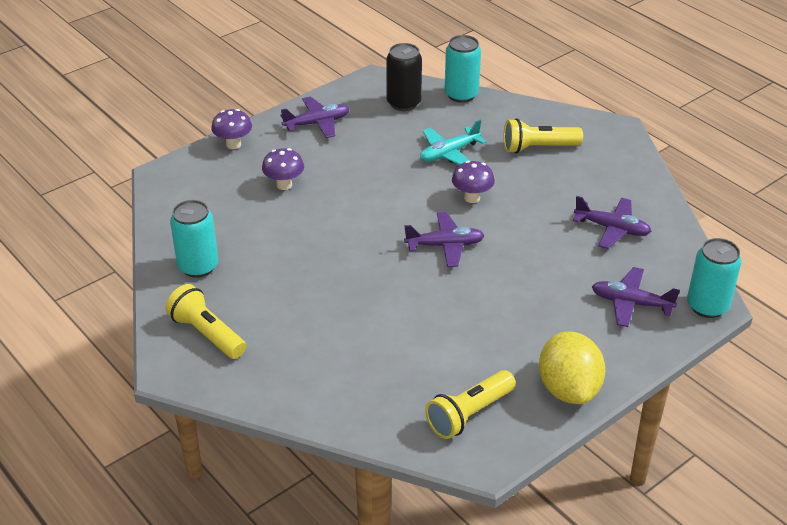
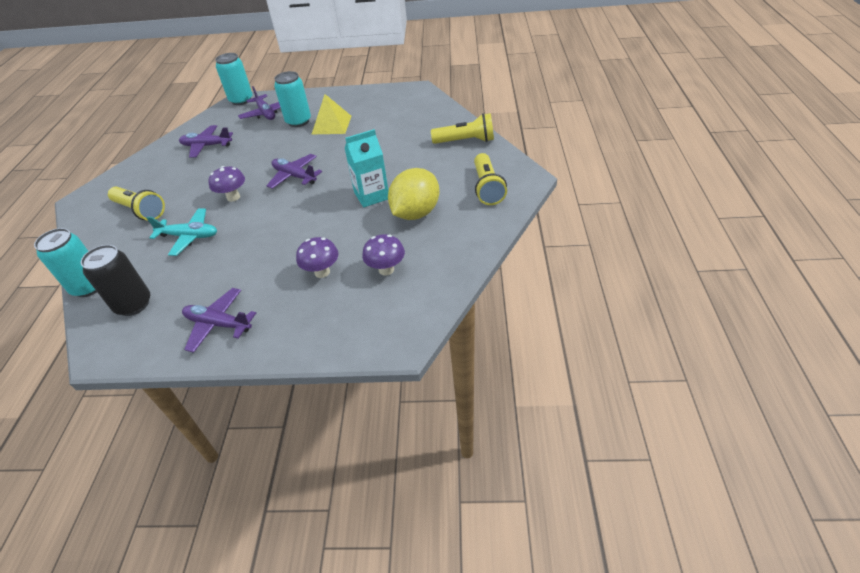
camera: 135 degrees left, 5 degrees up
turquoise can [170,200,218,278] -> turquoise can moved to [274,71,311,127]
purple mushroom [211,109,252,149] -> purple mushroom moved to [362,234,405,276]
yellow flashlight [425,370,516,439] -> yellow flashlight moved to [431,113,494,144]
yellow lemon [539,332,606,404] -> yellow lemon moved to [388,168,440,220]
purple plane [573,196,651,249] -> purple plane turned 60 degrees counterclockwise [179,125,233,157]
none -> yellow pyramid [312,94,352,134]
none -> turquoise carton [345,129,388,207]

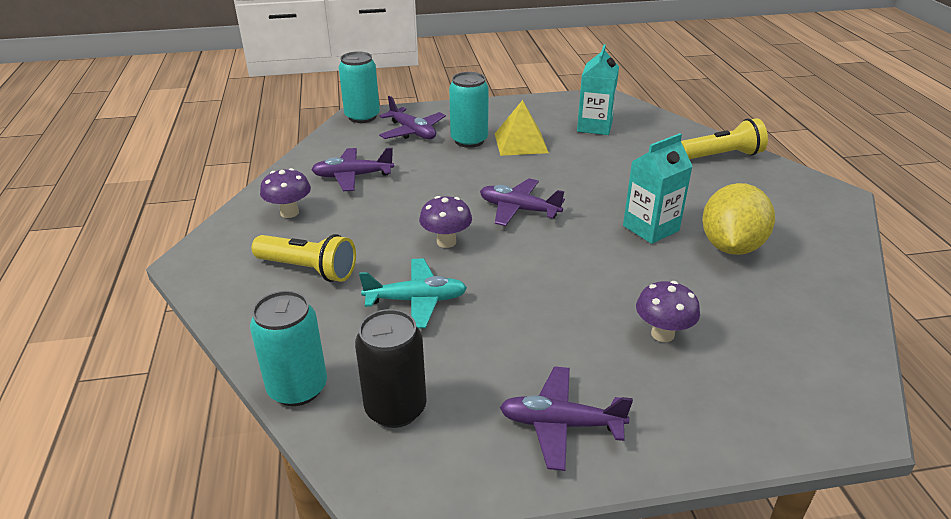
camera: 15 degrees left, 10 degrees down
purple mushroom [362,234,405,276] -> purple mushroom moved to [260,168,311,218]
yellow flashlight [474,153,507,205] -> none
none -> turquoise carton [577,44,619,135]

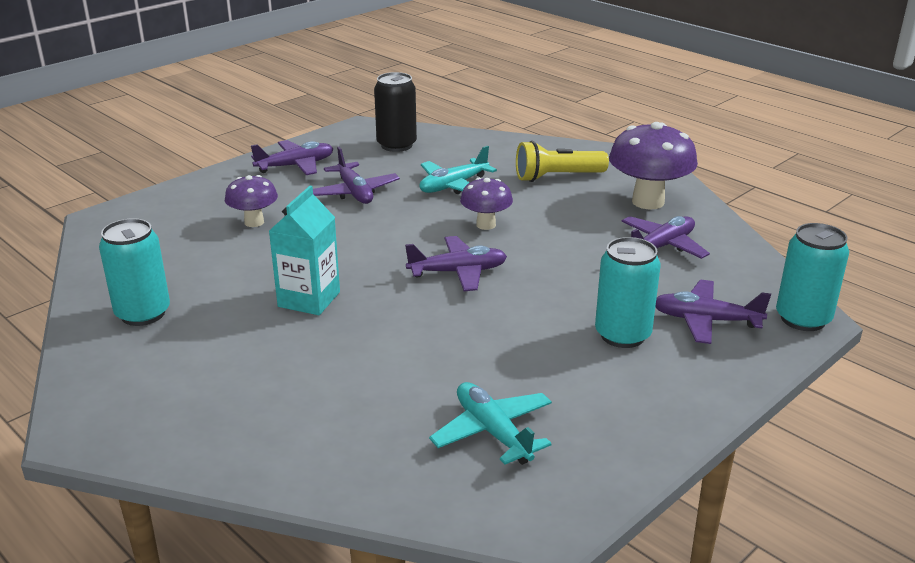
camera: 145 degrees right, 5 degrees down
turquoise can [250,291,327,406] -> turquoise can moved to [99,218,170,326]
purple mushroom [260,168,311,218] -> purple mushroom [609,122,698,209], size x1.72
yellow pyramid [495,100,549,156] -> none
turquoise carton [577,44,619,135] -> turquoise plane [429,382,552,465]
yellow flashlight [681,118,768,159] -> none
yellow lemon [702,183,775,255] -> none
none -> purple plane [313,147,400,204]

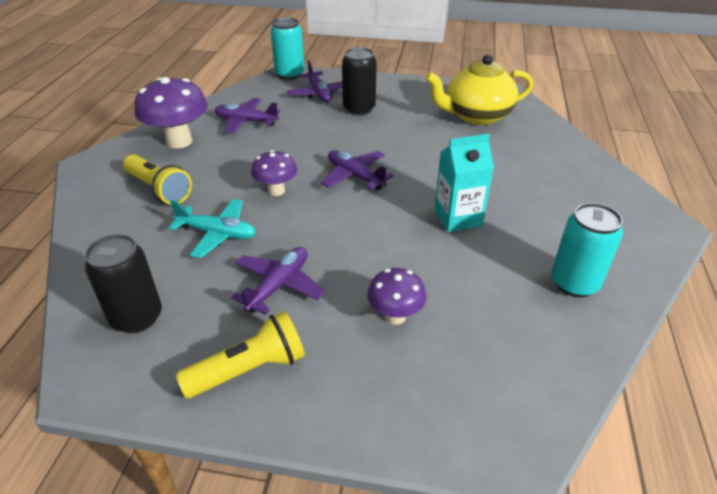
camera: 125 degrees left, 10 degrees up
purple plane [251,140,333,175] -> yellow flashlight [176,311,305,398]
turquoise plane [429,382,552,465] -> yellow teapot [425,54,533,125]
turquoise can [595,237,661,348] -> black can [342,47,377,115]

